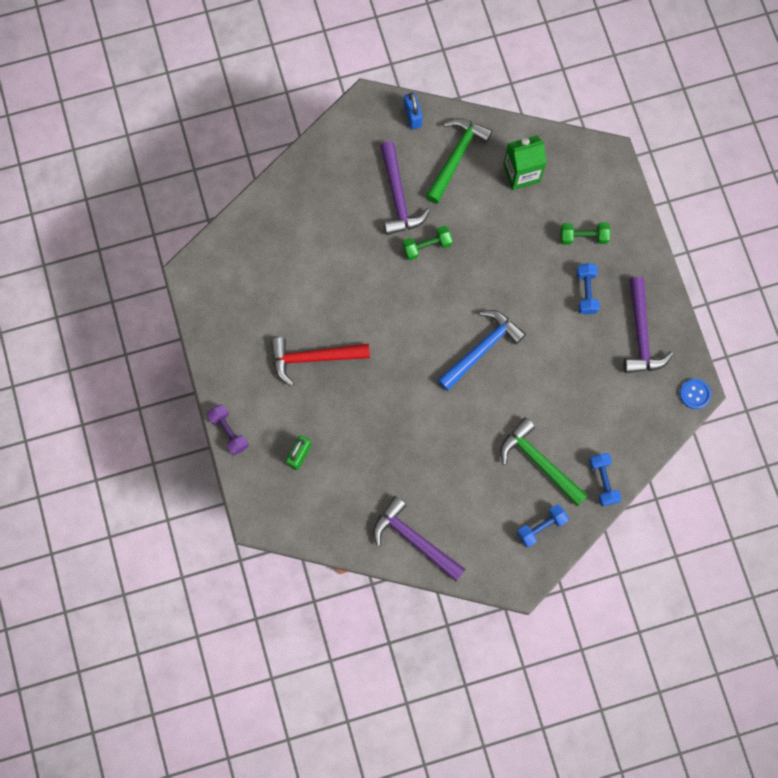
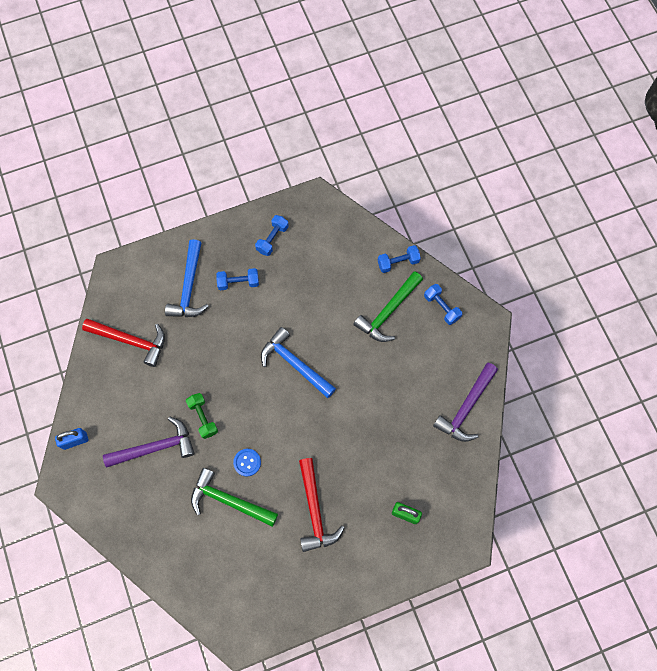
camera: 95 degrees left, 5 degrees down
purple dumbbell [207,404,249,455] -> none
green hammer [426,118,492,204] -> green hammer moved to [191,468,278,527]
green carton [503,135,547,190] -> red hammer [82,319,165,367]
green dumbbell [560,222,611,245] -> blue hammer [165,239,209,317]
purple hammer [623,277,673,373] -> blue dumbbell [255,215,289,256]
blue button [680,379,711,409] -> blue button moved to [233,449,261,476]

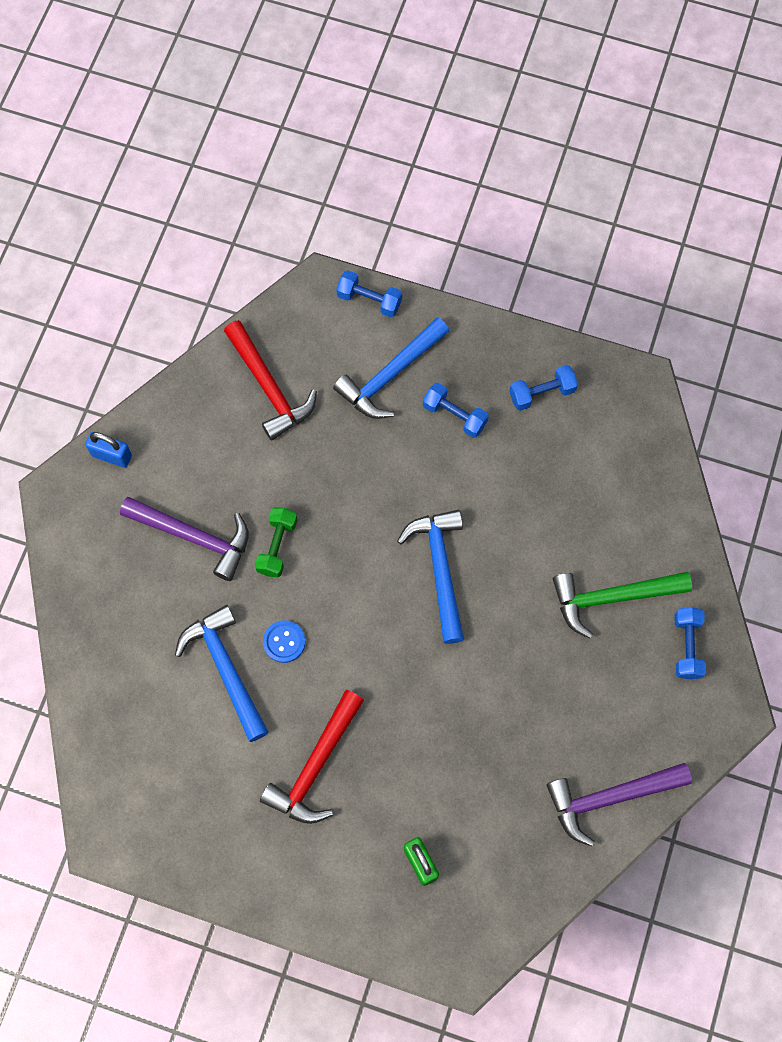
camera: 40 degrees right, 0 degrees up
green hammer [191,468,278,527] -> blue hammer [175,605,268,742]
blue dumbbell [378,245,421,273] -> blue dumbbell moved to [336,270,402,317]

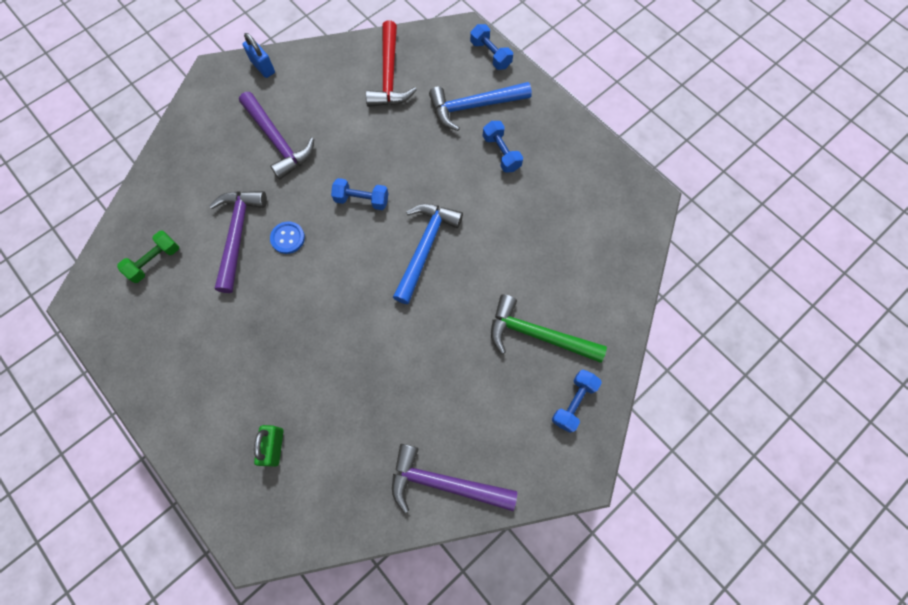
camera: 30 degrees right, 0 degrees up
blue hammer [175,605,268,742] -> purple hammer [209,191,267,293]
green dumbbell [255,507,297,577] -> green dumbbell moved to [117,231,179,283]
red hammer [260,690,364,824] -> none
blue dumbbell [509,365,578,411] -> blue dumbbell moved to [331,178,388,210]

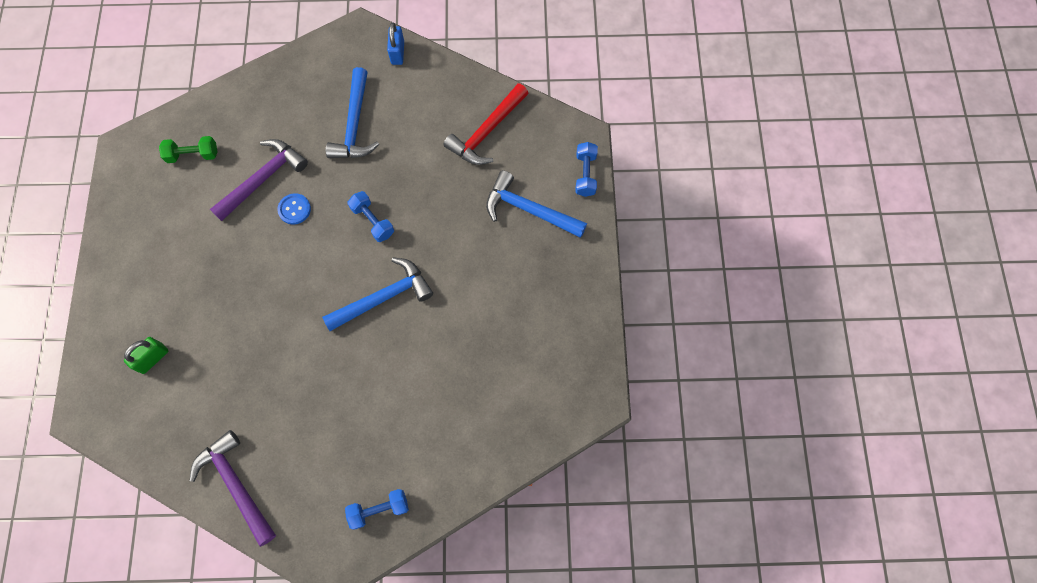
camera: 40 degrees right, 0 degrees up
purple hammer [239,92,314,180] -> blue hammer [326,67,379,158]
blue dumbbell [483,121,523,173] -> none
green hammer [491,294,607,363] -> none

